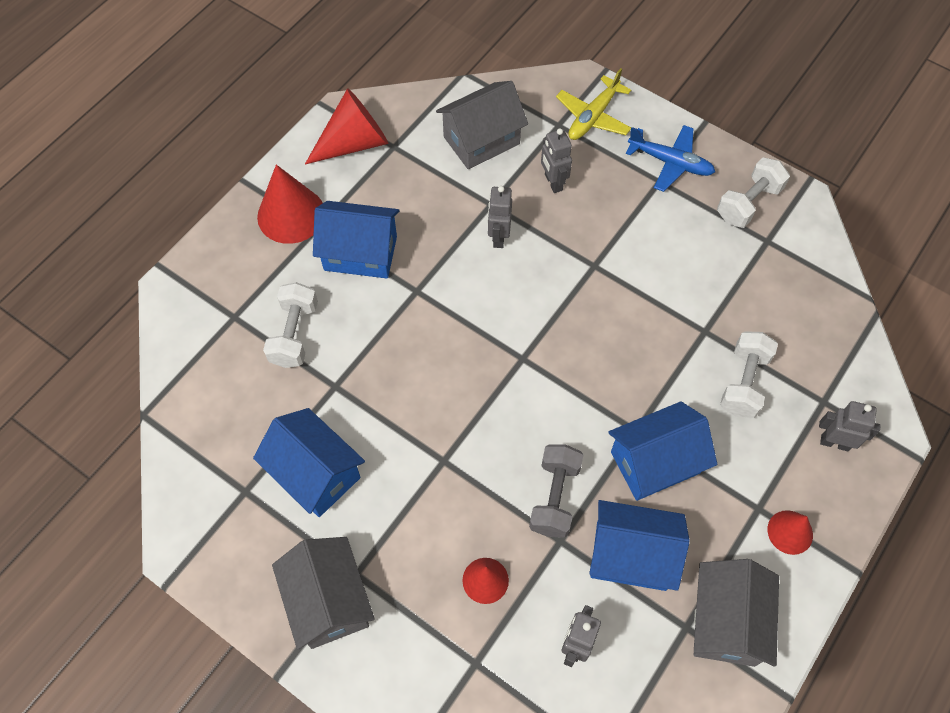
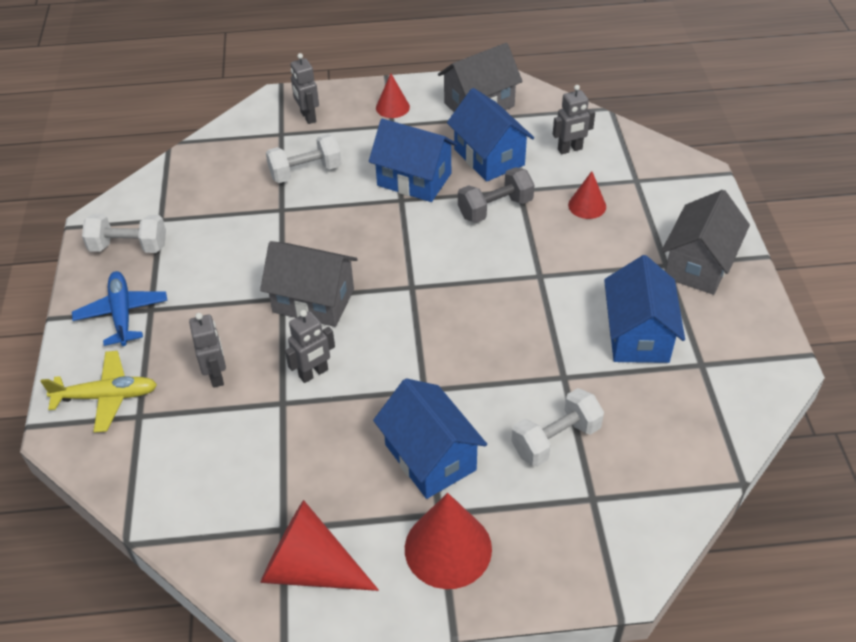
camera: 130 degrees left, 15 degrees down
grey house [436,81,528,169] -> grey house moved to [260,241,358,327]
grey robot [541,128,572,193] -> grey robot turned 45 degrees counterclockwise [189,313,226,388]

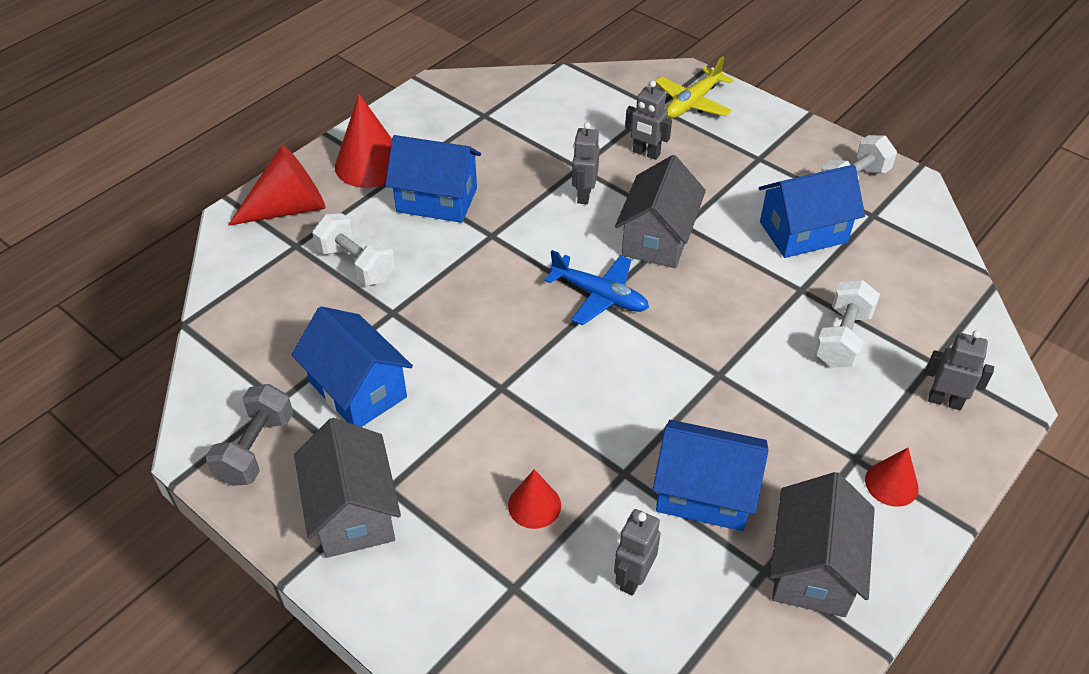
camera: 135 degrees right, 0 degrees up
blue plane [72,271,168,346] -> blue plane moved to [544,250,649,325]
grey house [260,241,358,327] -> grey house turned 45 degrees counterclockwise [615,155,706,268]
red cone [260,500,379,591] -> red cone moved to [228,145,325,226]
blue house [369,119,457,202] -> blue house moved to [759,165,865,258]
grey dumbbell [458,167,534,223] -> grey dumbbell moved to [206,384,293,486]
white dumbbell [511,388,604,467] -> white dumbbell turned 60 degrees counterclockwise [312,213,395,286]

